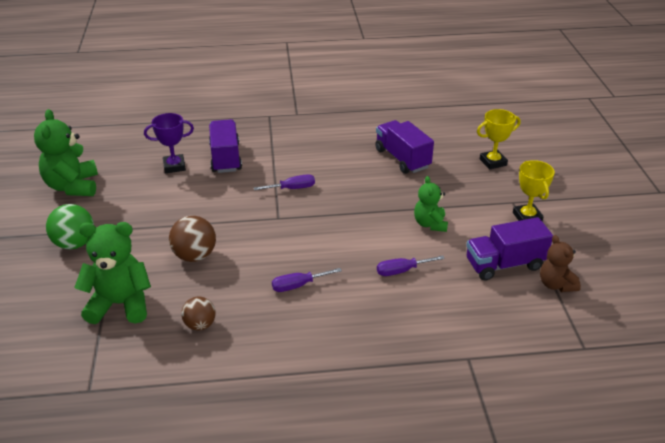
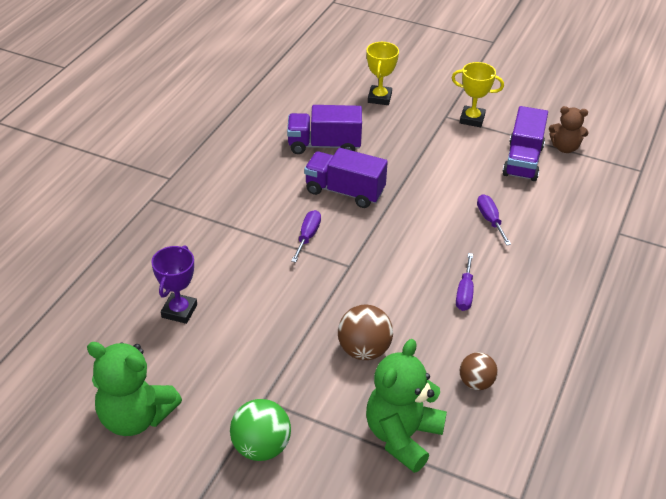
camera: 60 degrees left, 5 degrees up
purple truck [209,119,242,173] -> purple truck moved to [304,148,388,208]
purple screwdriver [377,255,445,276] -> purple screwdriver turned 150 degrees clockwise [477,194,511,245]
green teddy bear [414,176,448,232] -> none

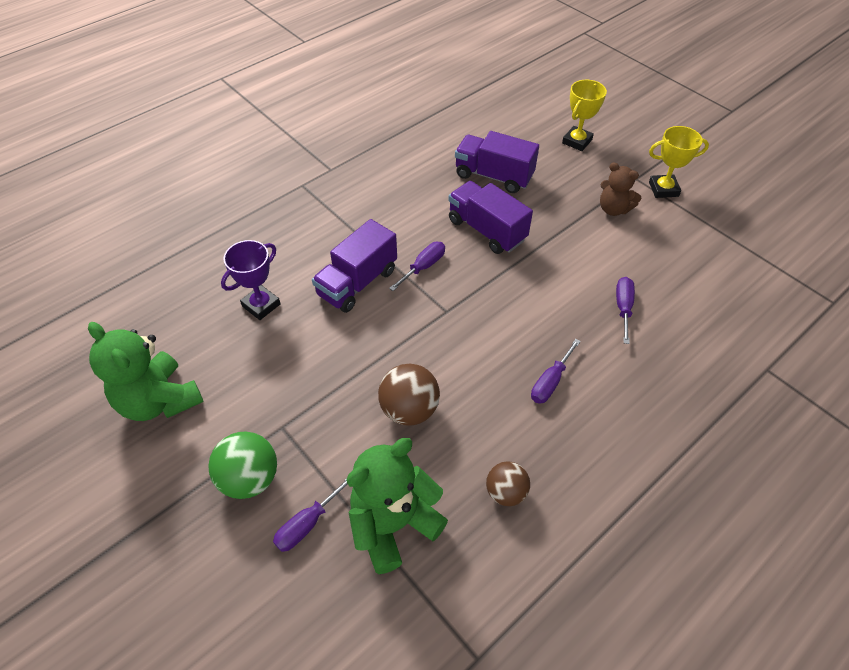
camera: 25 degrees right, 10 degrees up
yellow trophy [452,62,504,127] -> yellow trophy turned 45 degrees counterclockwise [649,126,709,198]
purple truck [502,106,548,181] -> purple truck moved to [312,219,397,313]
brown teddy bear [549,106,589,153] -> brown teddy bear moved to [600,162,642,216]
none -> purple screwdriver [273,478,347,552]

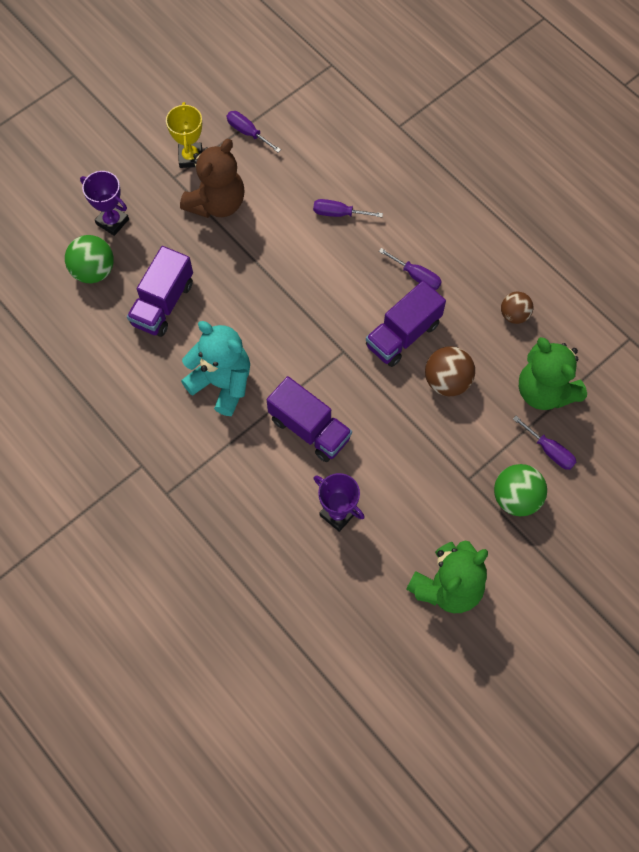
camera: 90 degrees left, 15 degrees up
purple screwdriver [389,242,445,291] -> purple screwdriver moved to [227,111,281,153]
purple truck [448,181,533,254] -> purple truck moved to [366,281,446,367]
yellow trophy [562,80,607,151] -> purple trophy [80,171,129,236]
brown teddy bear [600,162,642,216] -> brown teddy bear [180,139,245,218], size x1.65
none -> green ball [65,235,114,283]
none -> turquoise teddy bear [181,321,250,416]

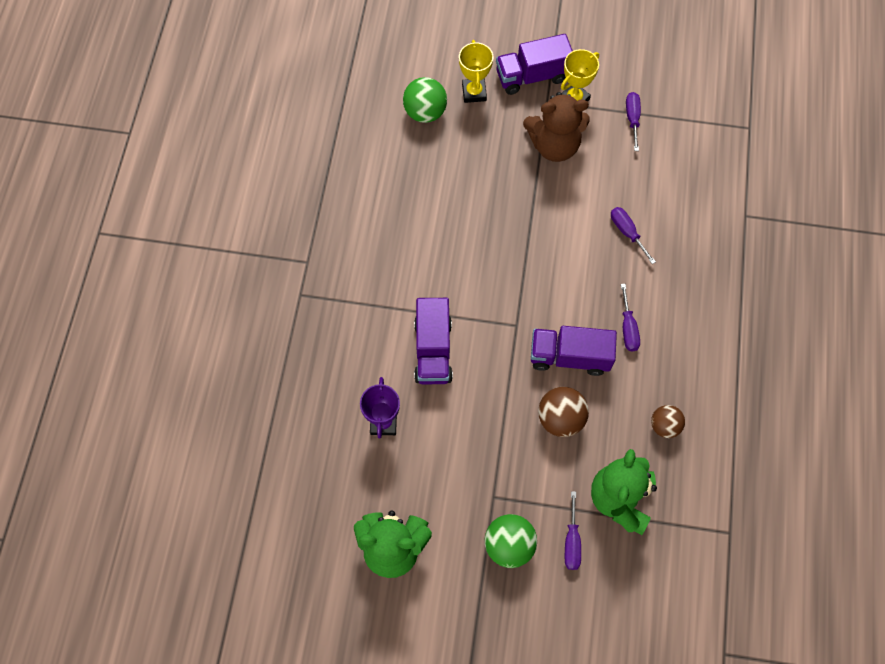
camera: 50 degrees right, 0 degrees up
purple trophy [80,171,129,236] -> yellow trophy [459,40,493,103]
purple truck [127,246,193,337] -> purple truck moved to [496,34,573,95]
turquoise teddy bear [181,321,250,416] -> none

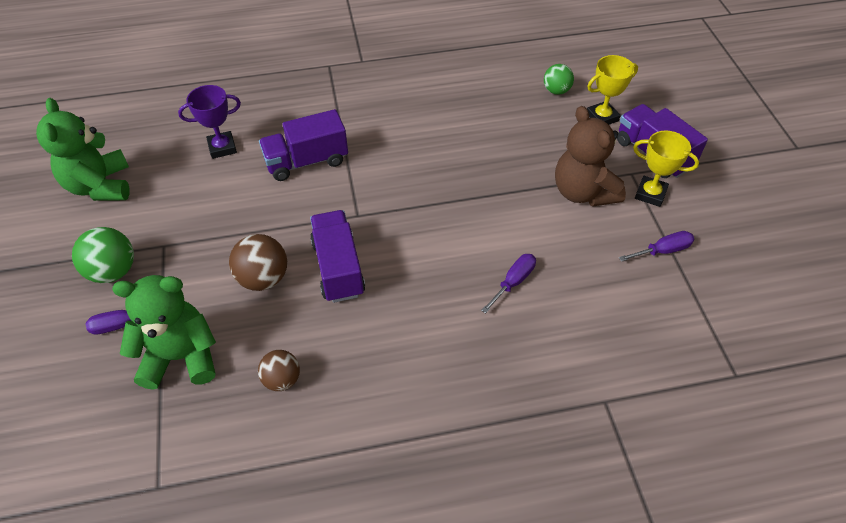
camera: 70 degrees right, 15 degrees down
green ball [403,77,447,123] -> green ball [544,64,574,95], size x0.66
purple screwdriver [621,284,640,351] -> none

